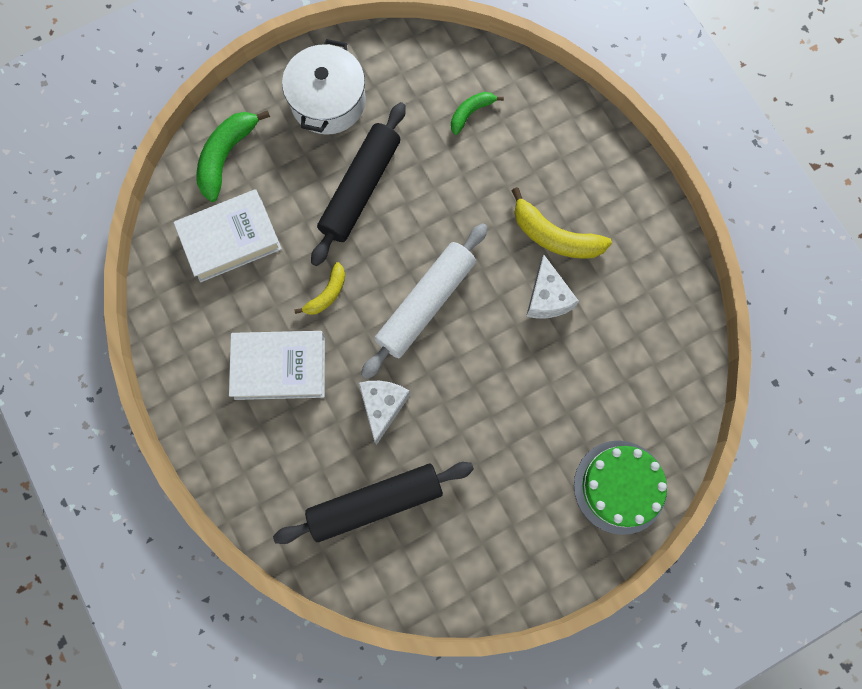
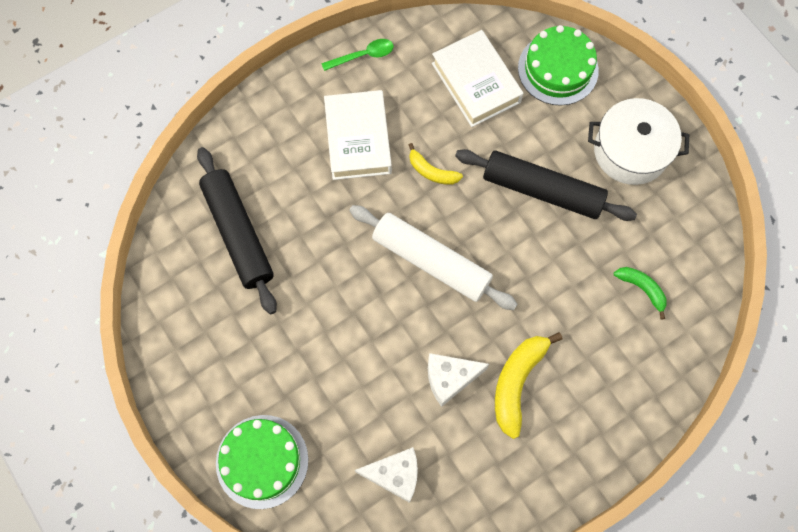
camera: 85 degrees right, 5 degrees down
green banana [196,110,270,202] -> green cake [518,25,599,106]
white cheese [359,381,410,445] -> white cheese moved to [355,447,418,503]
none -> green spoon [321,39,394,71]

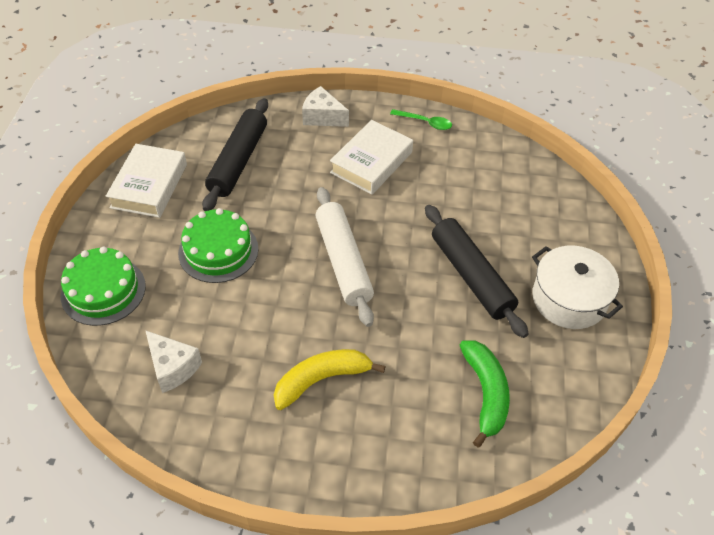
camera: 40 degrees right, 20 degrees down
yellow banana [409,143,463,185] -> none
white cheese [428,353,489,407] -> white cheese moved to [302,86,349,127]
white book [432,30,523,127] -> white book moved to [106,144,187,218]
green cake [518,25,599,106] -> green cake moved to [178,208,258,283]
green banana [614,267,667,320] -> green banana [460,340,510,448], size x1.69

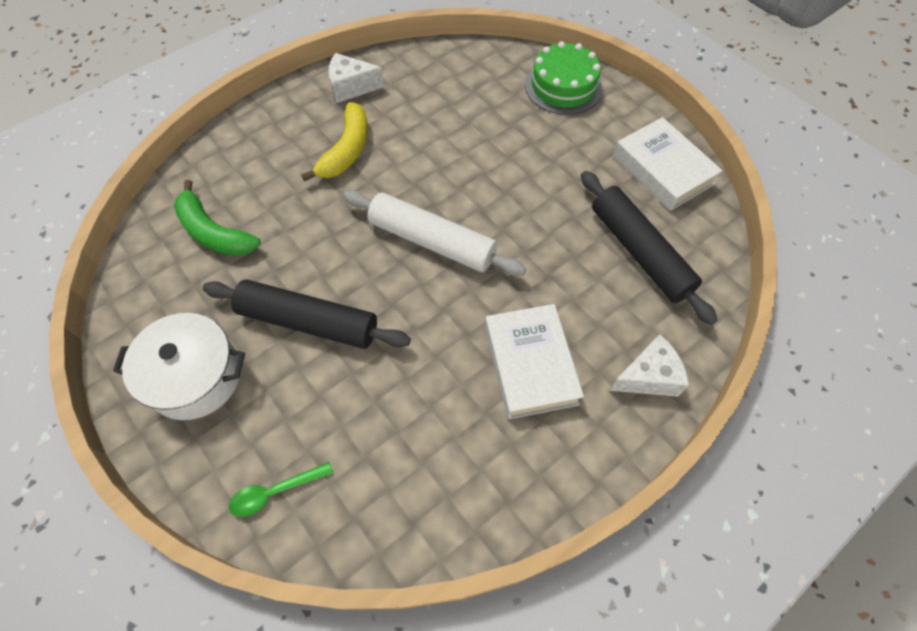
camera: 135 degrees right, 10 degrees up
white cheese [145,330,202,393] -> white cheese moved to [329,53,384,103]
green cake [178,208,258,283] -> none
green spoon [390,109,452,130] -> green spoon moved to [229,462,333,517]

